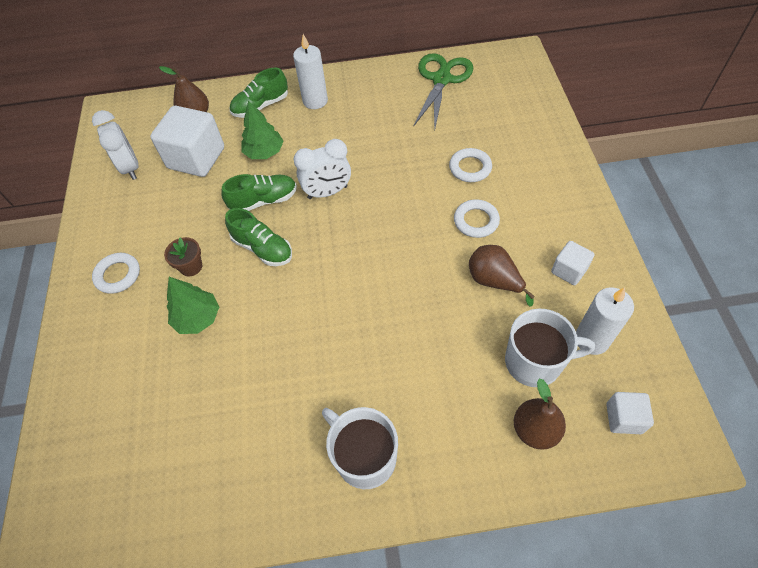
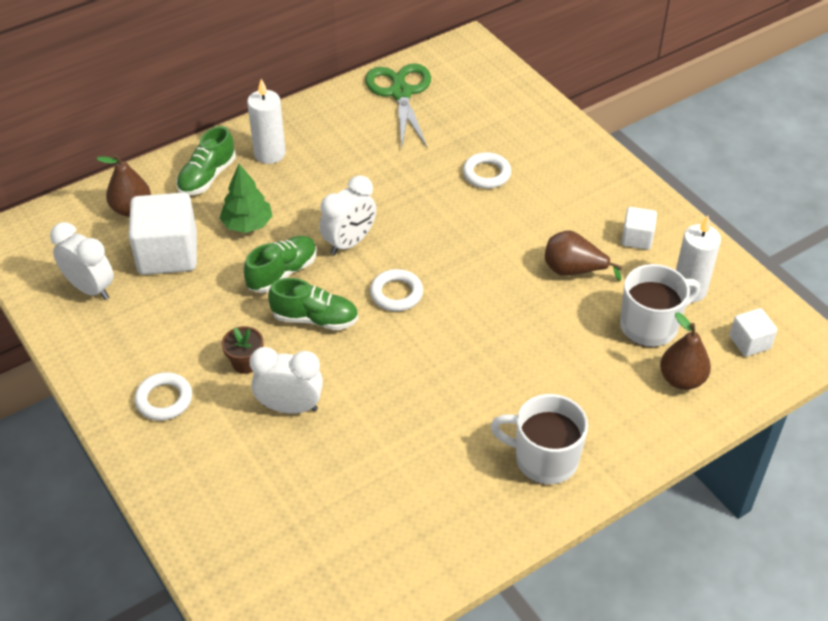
camera: 30 degrees left, 10 degrees down
green tree [167,277,219,334] -> white clock [250,347,323,414]
white ring [454,199,500,238] -> white ring moved to [370,269,423,311]

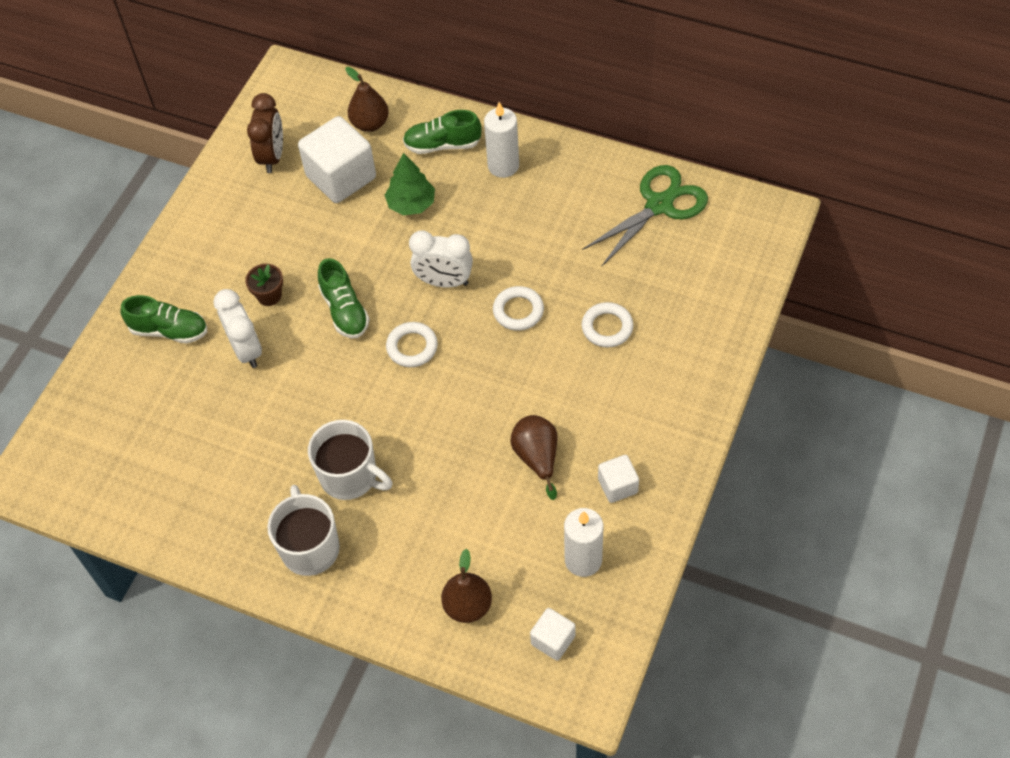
camera: 60 degrees right, 10 degrees up
white clock [50,222,114,300] -> brown clock [247,93,283,173]
white ring [135,372,192,421] -> white ring moved to [493,286,544,331]
green shoe [244,236,317,293] -> green shoe moved to [121,295,207,344]
white mug [620,264,700,347] -> white mug moved to [308,420,393,500]

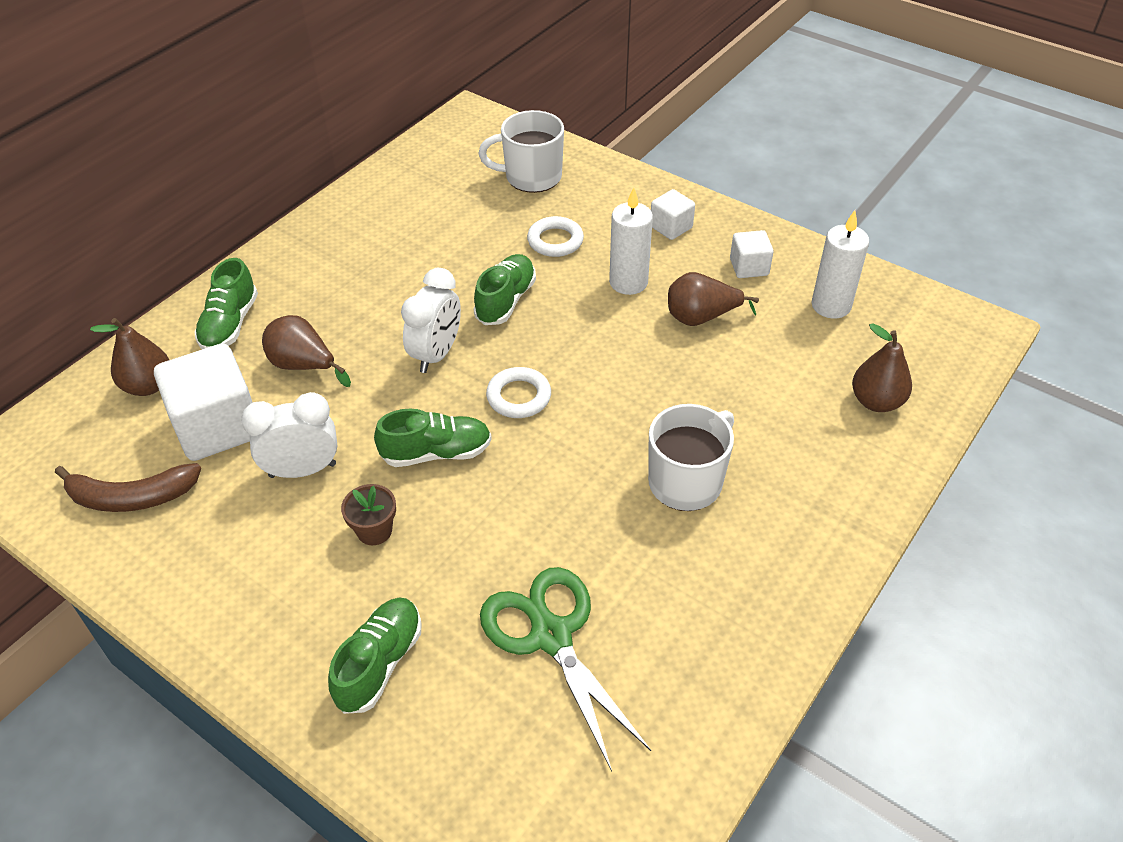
camera: 80 degrees left, 10 degrees down
white clock [214,289,262,368] -> white clock moved to [241,392,337,478]
brown clock [247,93,283,173] -> brown banana [55,463,201,512]
white mug [267,485,340,576] -> white mug moved to [479,110,564,193]
green tree [385,153,435,215] -> brown pear [262,315,351,387]
white candle [484,102,519,178] -> white candle moved to [609,187,653,295]
white ring [493,286,544,331] -> green shoe [473,254,536,325]
white cube [530,608,575,661] -> white cube moved to [651,189,695,240]
green scissors [582,165,708,266] -> green scissors moved to [480,567,651,771]

